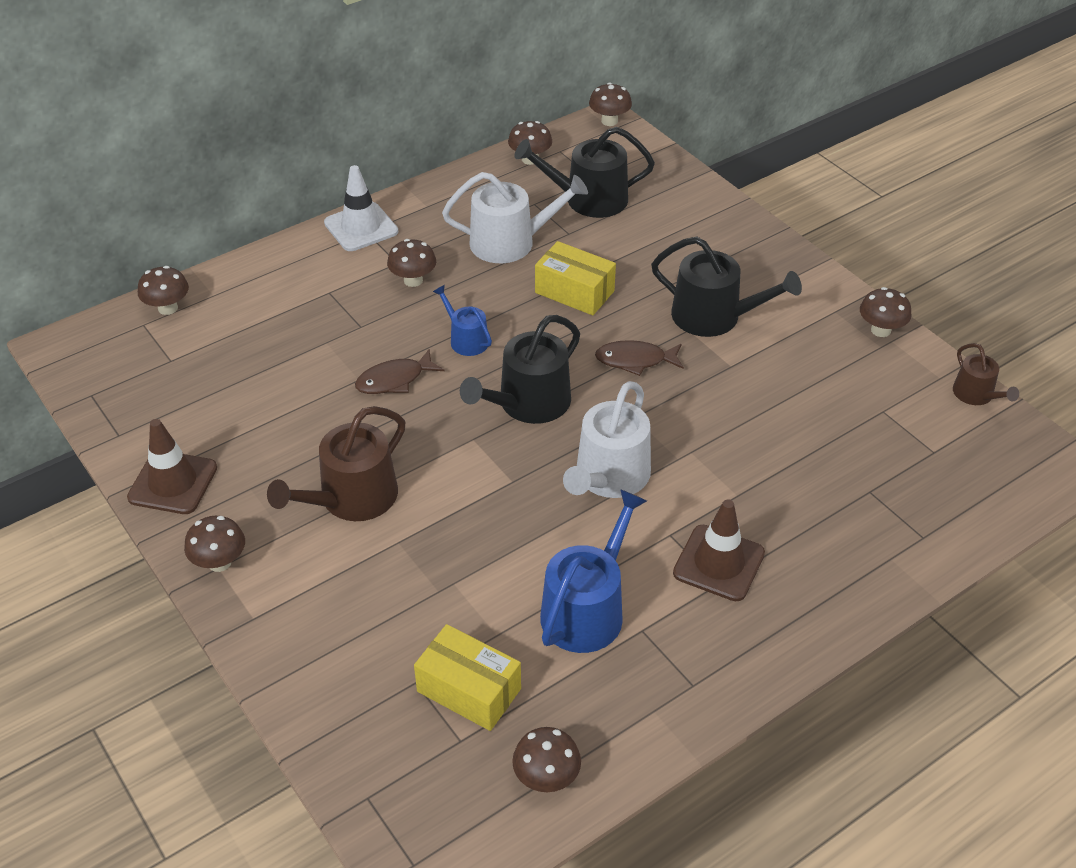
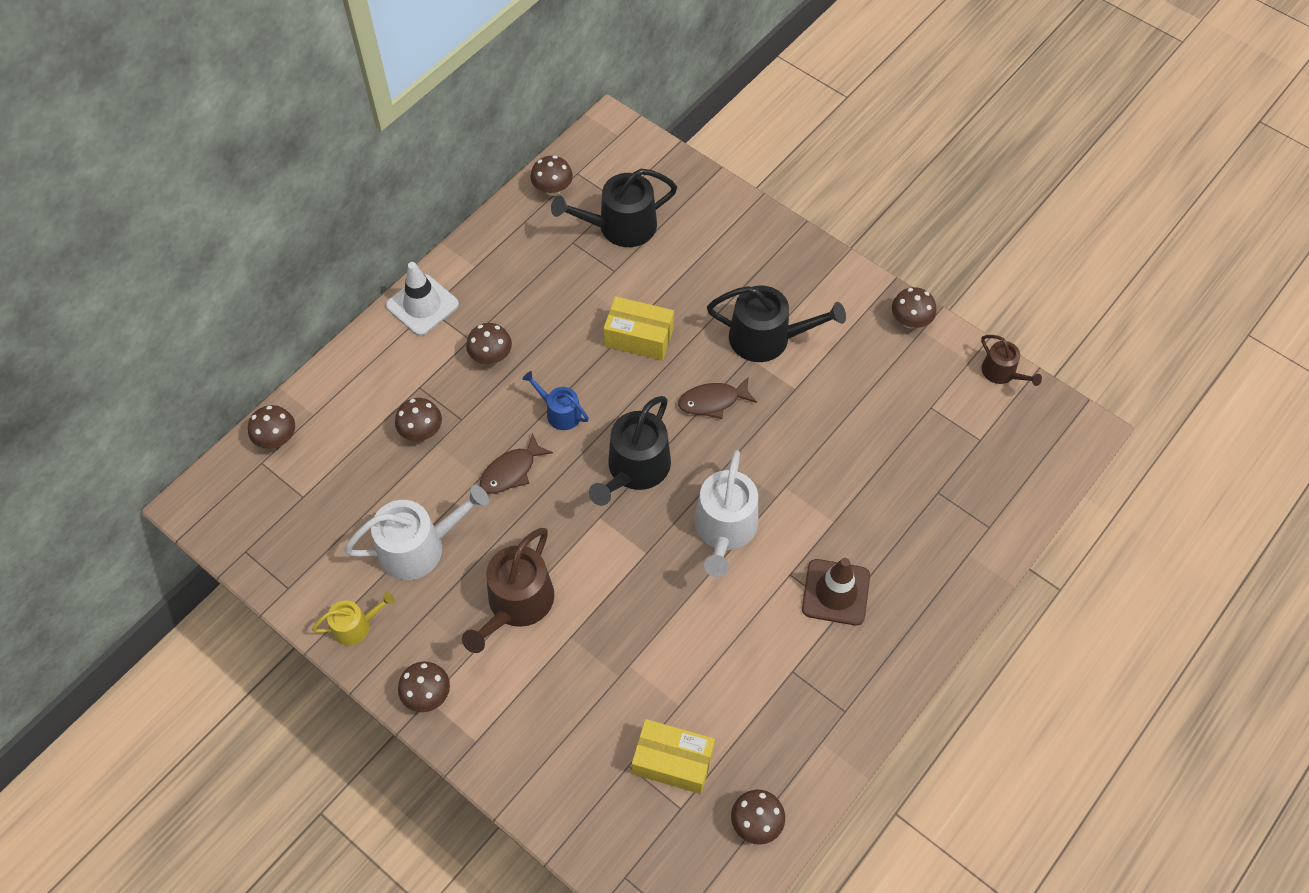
camera: 15 degrees left, 15 degrees up
brown traffic cone [127,419,217,514] -> yellow watering can [312,592,395,646]
white watering can [442,172,588,263] -> white watering can moved to [344,485,489,580]
blue watering can [540,489,647,653] -> none
brown mushroom [589,83,632,126] -> brown mushroom moved to [395,398,442,441]

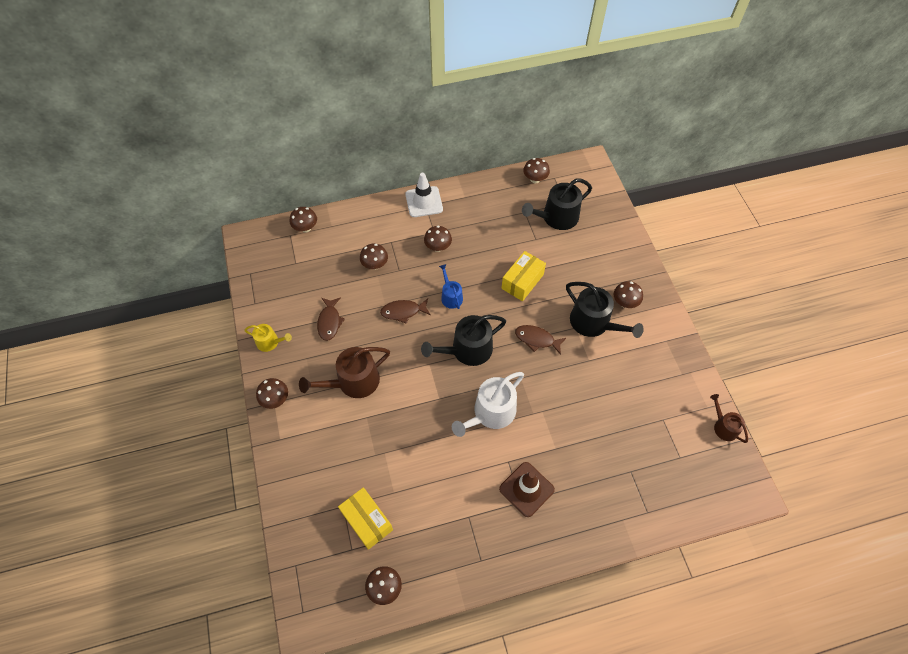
camera: 35 degrees right, 0 degrees up
white watering can [344,485,489,580] -> brown fish [317,297,345,341]
black watering can [551,169,677,247] -> black watering can turned 45 degrees counterclockwise [522,179,592,230]
yellow box [603,296,674,361] -> yellow box turned 75 degrees clockwise [501,251,546,301]
brown mushroom [892,287,937,329] -> brown mushroom moved to [614,281,643,308]
brown watering can [981,335,1042,386] -> brown watering can turned 150 degrees clockwise [710,394,748,443]

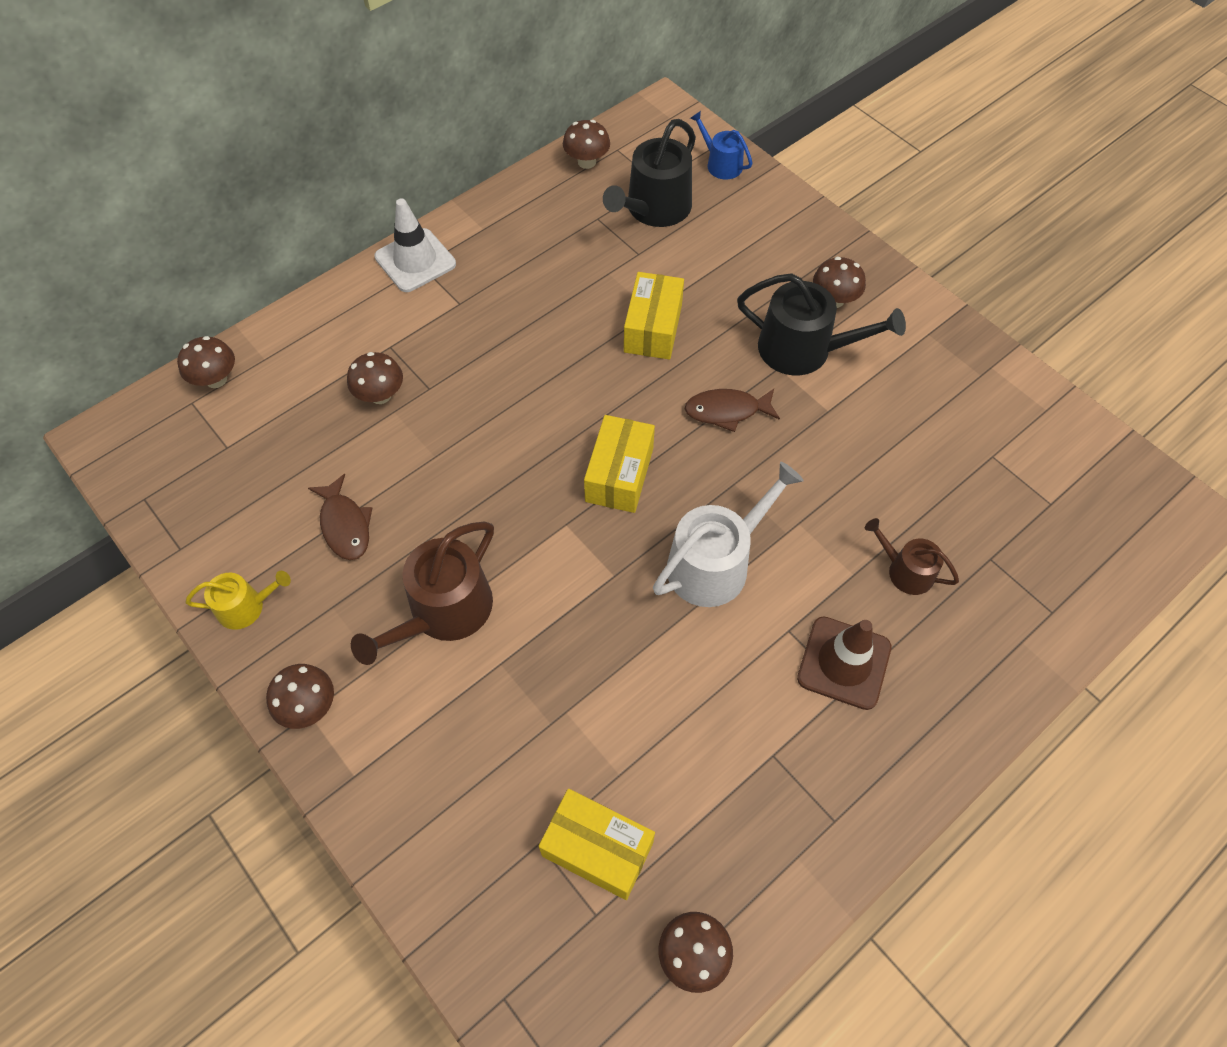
camera: 25 degrees left, 0 degrees up
brown fish [380,298,431,324] -> none
black watering can [421,315,506,366] -> yellow box [584,415,655,513]
brown mushroom [424,226,452,252] -> none
blue watering can [439,264,463,309] -> blue watering can moved to [690,111,753,179]
white watering can [452,372,524,437] -> white watering can turned 150 degrees counterclockwise [653,462,804,607]
brown watering can [710,394,748,443] -> brown watering can moved to [865,518,959,595]

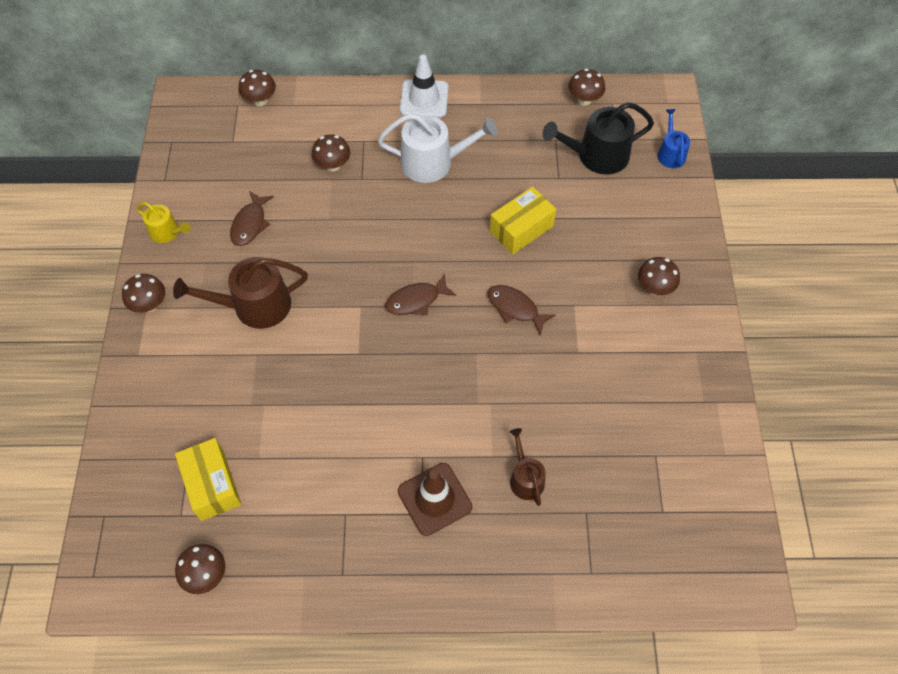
camera: 40 degrees right, 0 degrees up
yellow box [584,415,655,513] -> brown fish [385,274,456,315]
white watering can [653,462,804,607] -> white watering can moved to [378,113,497,183]
black watering can [737,273,906,375] -> none

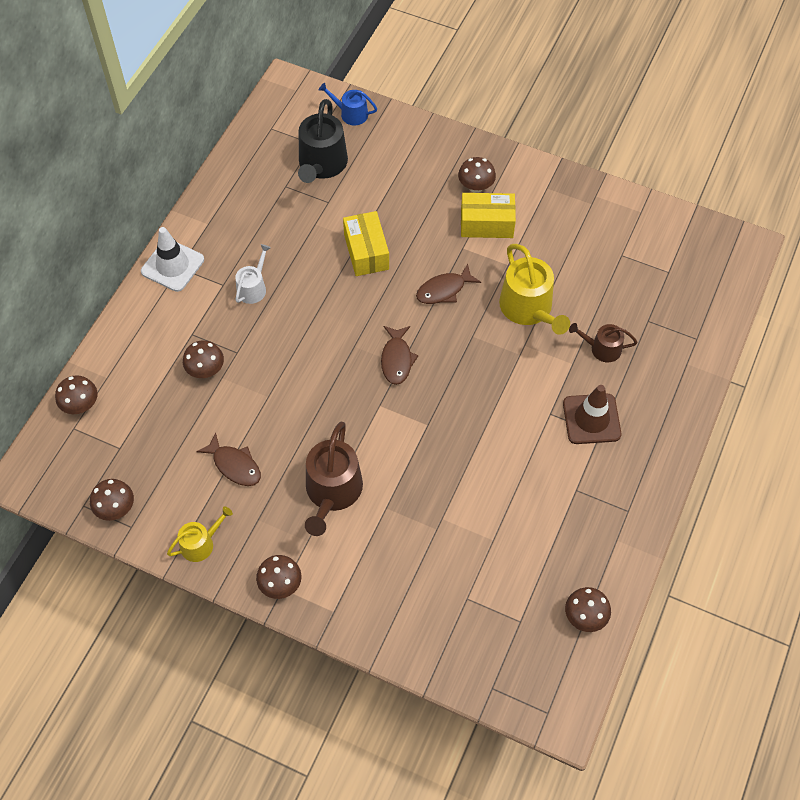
camera: 65 degrees left, 0 degrees up
yellow box [175,438,241,521] -> yellow box moved to [461,193,516,238]
white watering can [378,113,497,183] -> white watering can [235,244,271,304], size x0.56
brown mushroom [568,69,605,106] -> brown mushroom moved to [90,479,134,521]
none -> yellow watering can [499,244,570,335]

